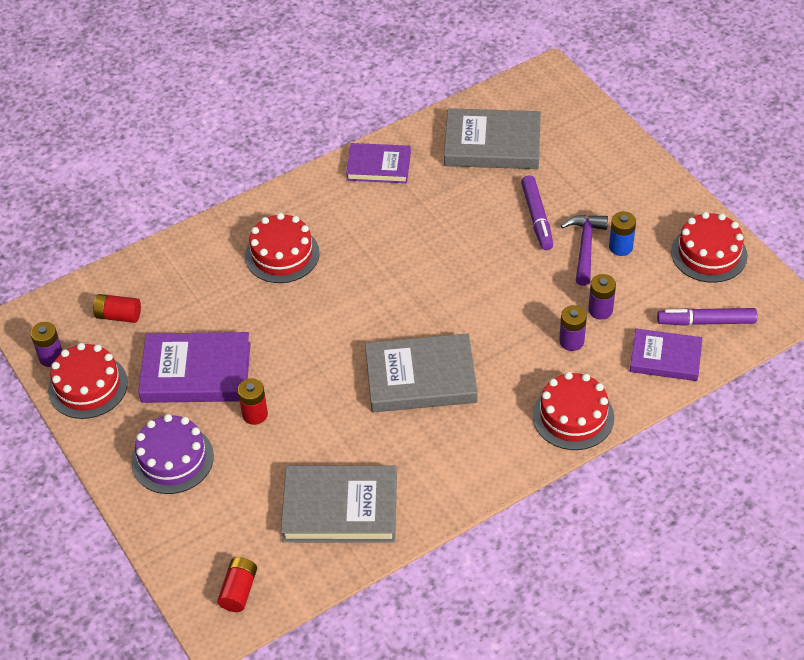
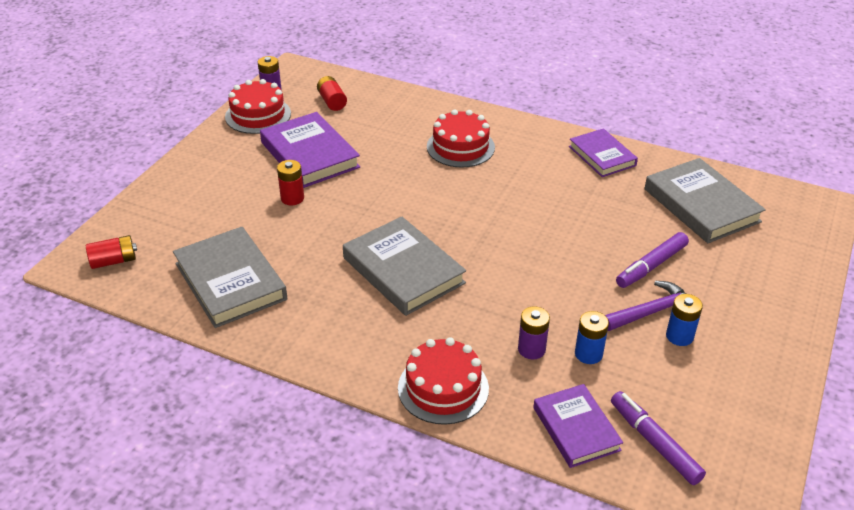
camera: 55 degrees right, 10 degrees down
purple cake [131,414,214,494] -> none
purple battery [588,274,616,319] -> blue battery [575,311,609,364]
red cake [671,212,748,283] -> none

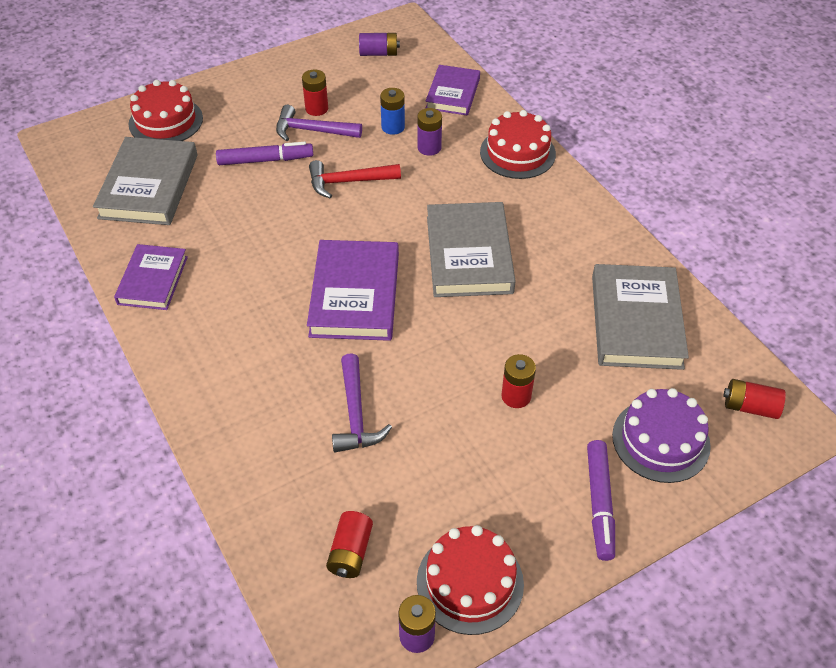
camera: 145 degrees left, 10 degrees up
purple book [260,112,360,188] -> purple book moved to [307,240,399,341]
red cake [427,109,495,168] -> red cake moved to [128,80,203,141]
purple marker [611,391,706,485] -> purple marker moved to [587,440,615,561]
blue battery [666,294,703,346] -> red battery [302,69,328,116]
none -> red hammer [309,160,401,198]
none -> purple hammer [332,353,392,452]
none -> purple battery [359,33,400,56]
none -> purple cake [612,388,711,483]

